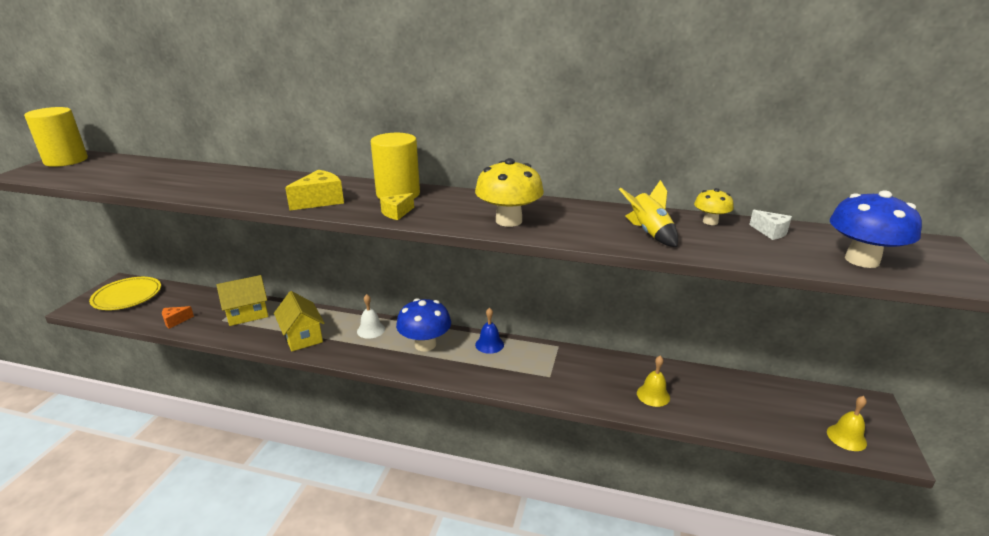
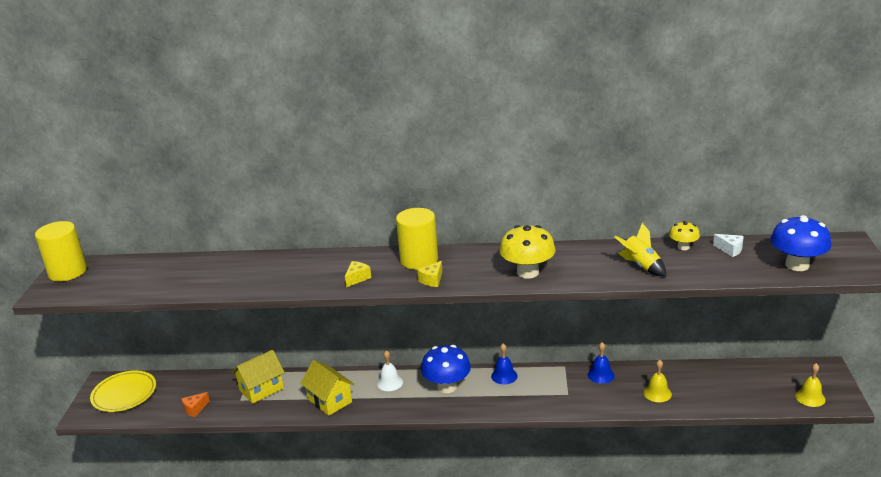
camera: 10 degrees left, 0 degrees up
yellow cheese [285,170,344,210] -> yellow cheese [345,261,371,287], size x0.62
none -> blue bell [588,342,615,384]

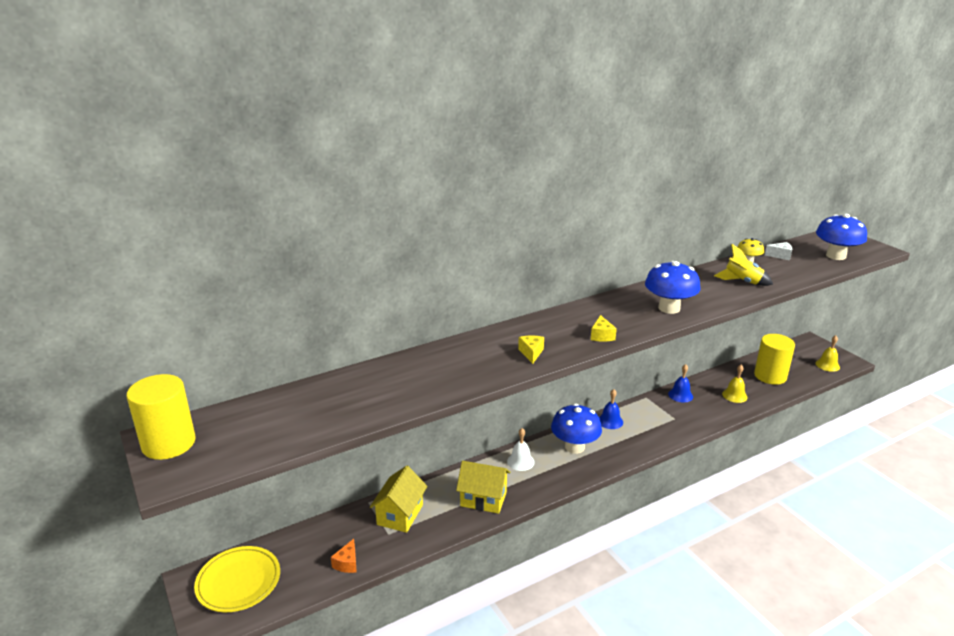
camera: 35 degrees left, 0 degrees up
yellow cylinder [396,208,438,270] -> yellow cylinder moved to [754,334,795,385]
yellow mushroom [499,225,556,279] -> blue mushroom [645,261,700,314]

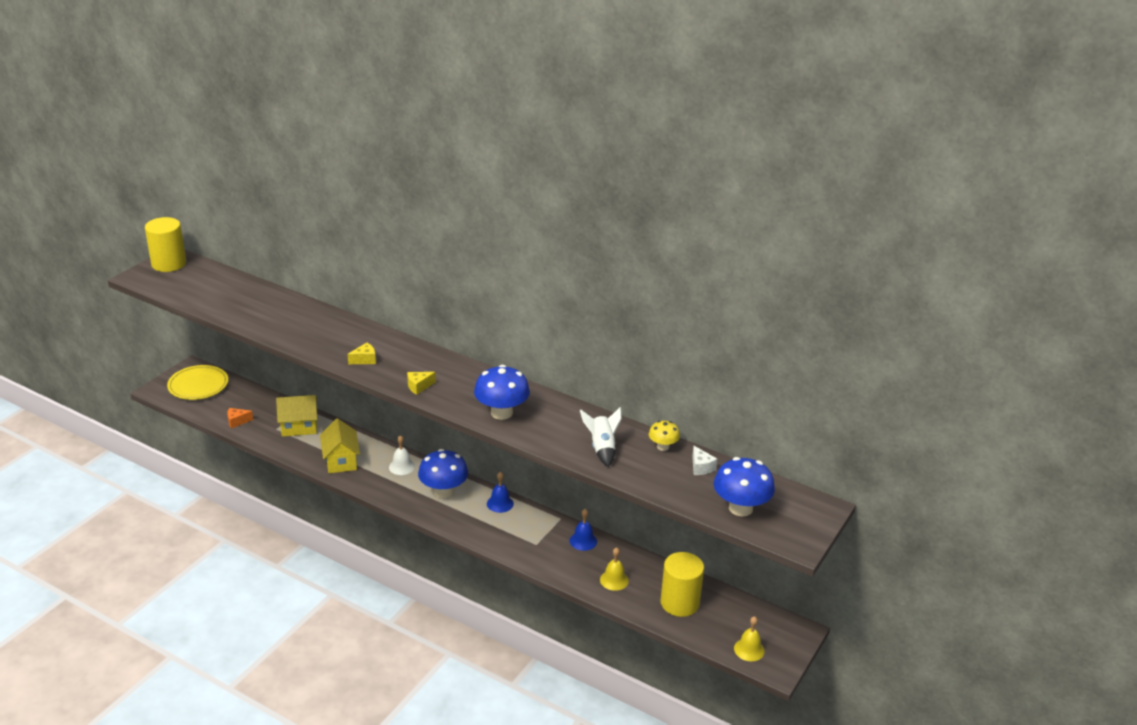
camera: 60 degrees right, 5 degrees up
yellow rocket [714,244,773,286] -> white rocket [580,407,622,467]

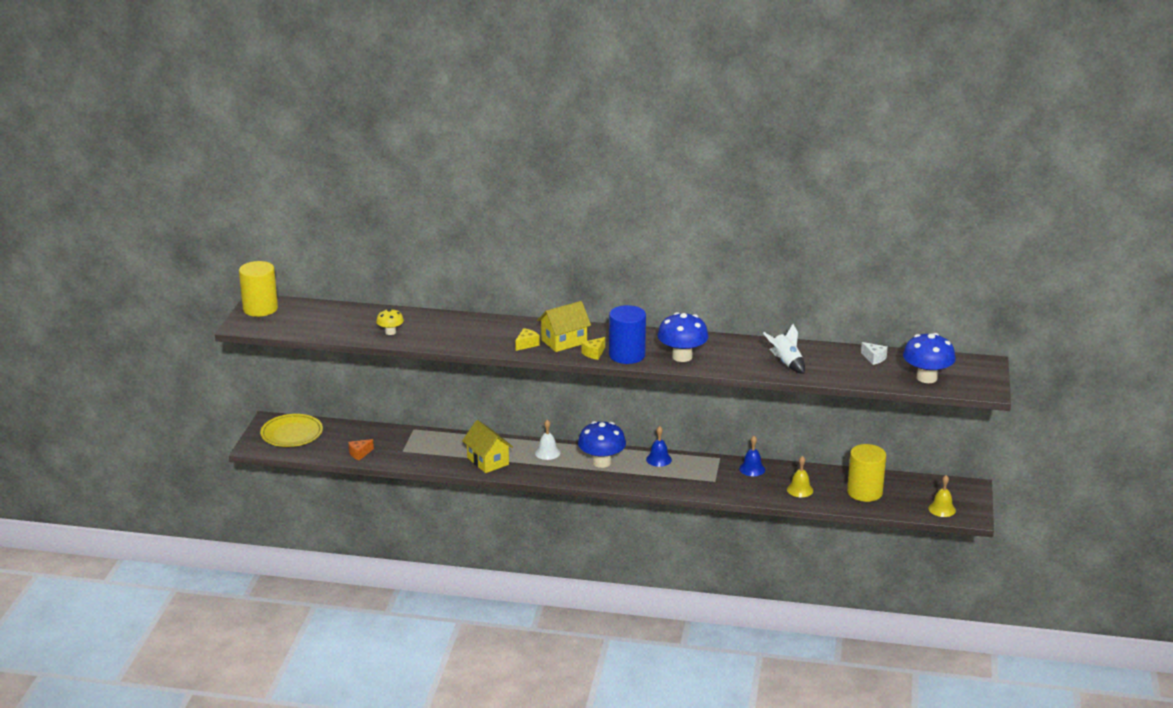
camera: 20 degrees left, 5 degrees down
yellow house [276,395,317,437] -> yellow house moved to [537,301,591,352]
yellow mushroom [649,421,680,451] -> yellow mushroom moved to [376,308,404,335]
none -> blue cylinder [609,305,646,364]

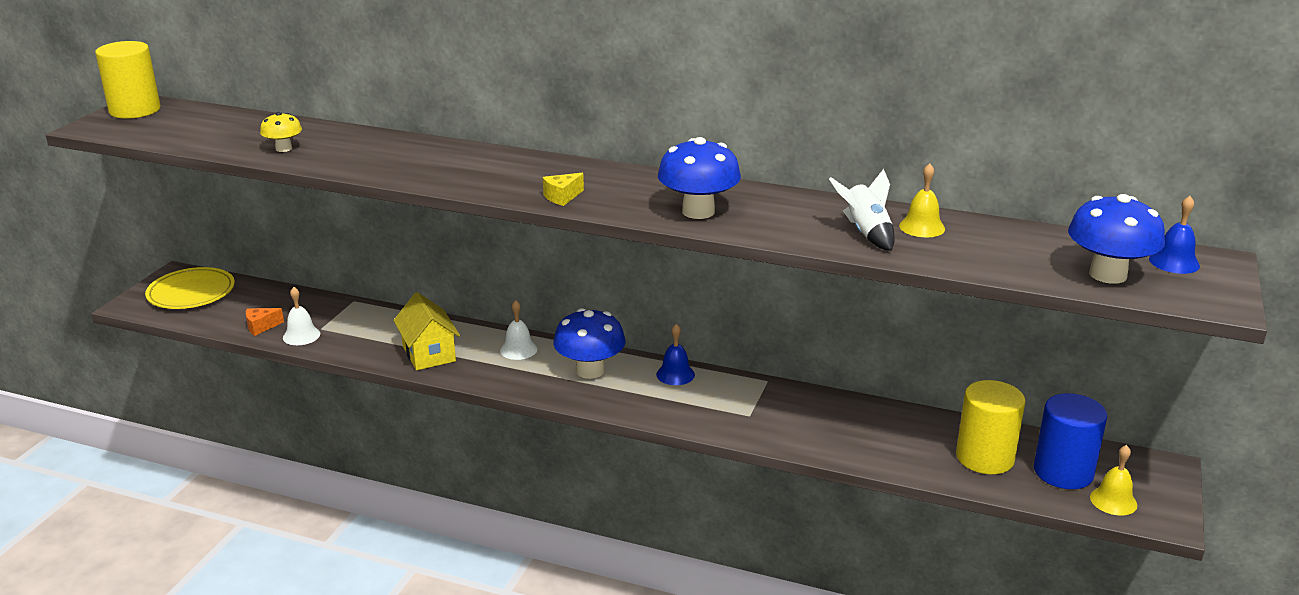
camera: 10 degrees right, 0 degrees up
yellow cheese [515,328,540,351] -> none
yellow house [537,301,591,352] -> none
blue cylinder [609,305,646,364] -> blue cylinder moved to [1034,393,1107,489]
blue bell [739,436,765,476] -> blue bell moved to [1149,196,1200,274]
yellow bell [787,456,813,497] -> yellow bell moved to [899,163,945,237]
white cheese [861,342,888,365] -> none
none -> white bell [283,287,320,345]

